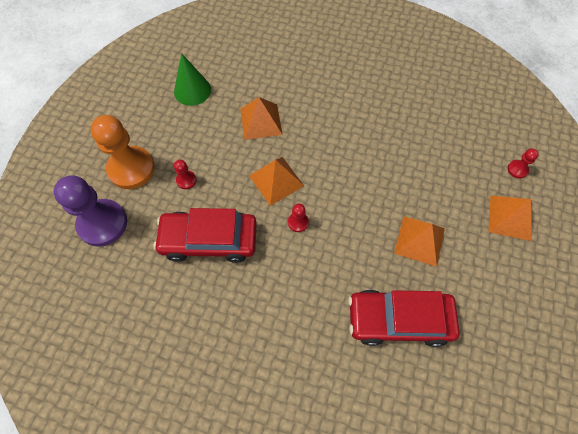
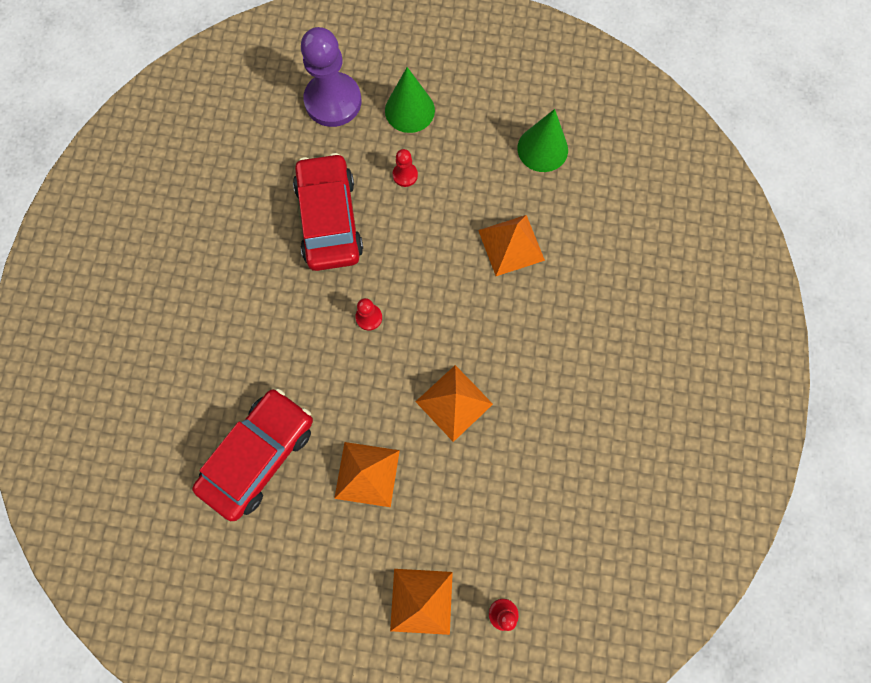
camera: 80 degrees right, 10 degrees up
orange pawn [90,115,155,189] -> green cone [385,67,435,133]
orange pyramid [249,157,304,206] -> orange pyramid moved to [415,365,493,442]
red car [348,290,460,347] -> red car turned 45 degrees clockwise [192,388,313,521]

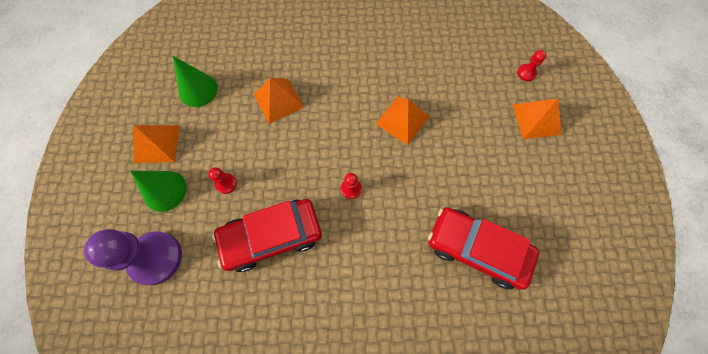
camera: 100 degrees left, 5 degrees down
orange pyramid [334,442,400,507] -> orange pyramid moved to [134,125,180,163]

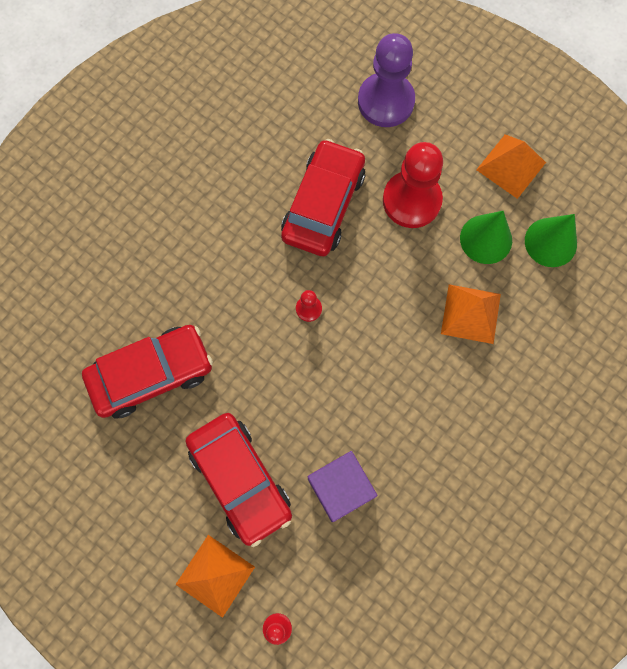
camera: 130 degrees right, 5 degrees up
green cone [130,171,187,212] -> green cone moved to [460,211,512,264]
red pawn [208,167,237,194] -> red pawn [383,142,443,228], size x2.32
orange pyramid [376,97,429,145] -> none
none -> red car [185,413,292,547]
none -> purple cube [308,451,378,522]

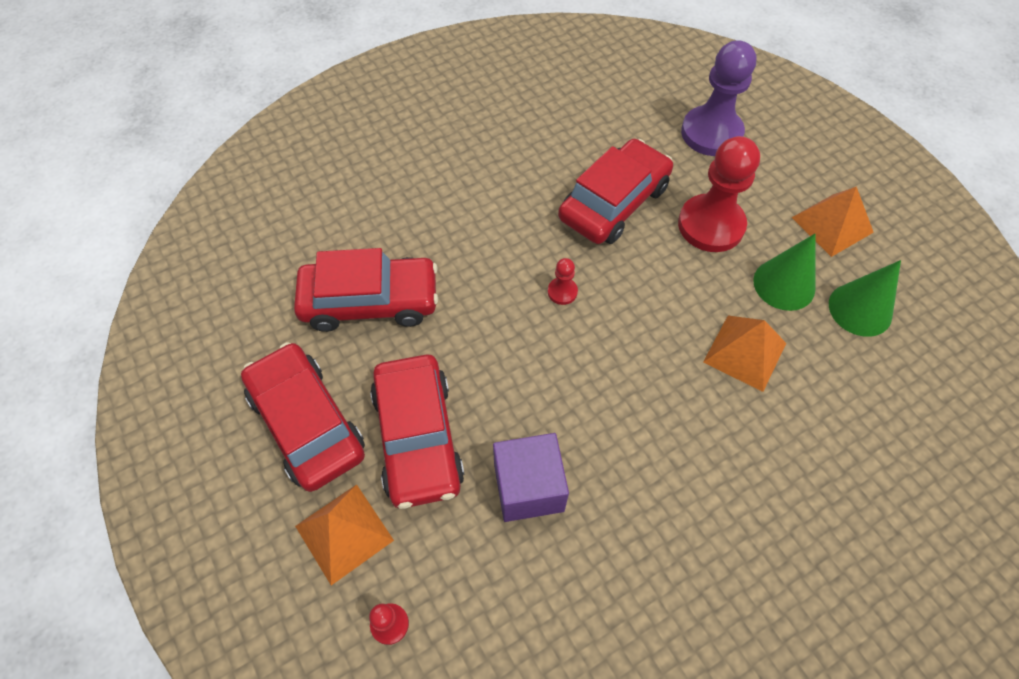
camera: 20 degrees right, 15 degrees down
none -> red car [241,342,365,492]

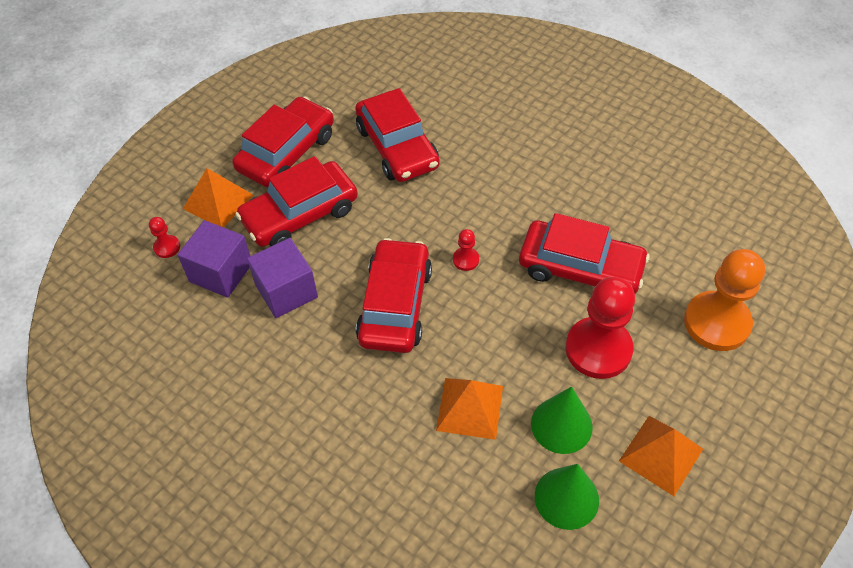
camera: 70 degrees right, 5 degrees down
purple pawn [681,40,756,156] -> orange pawn [684,249,765,351]
none -> purple cube [178,220,250,298]
none -> red car [356,238,432,353]

